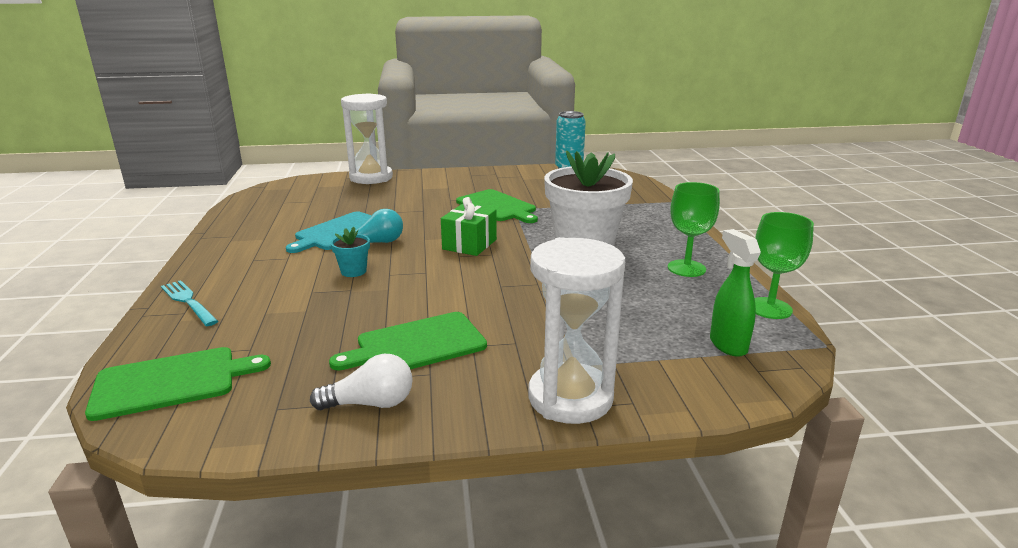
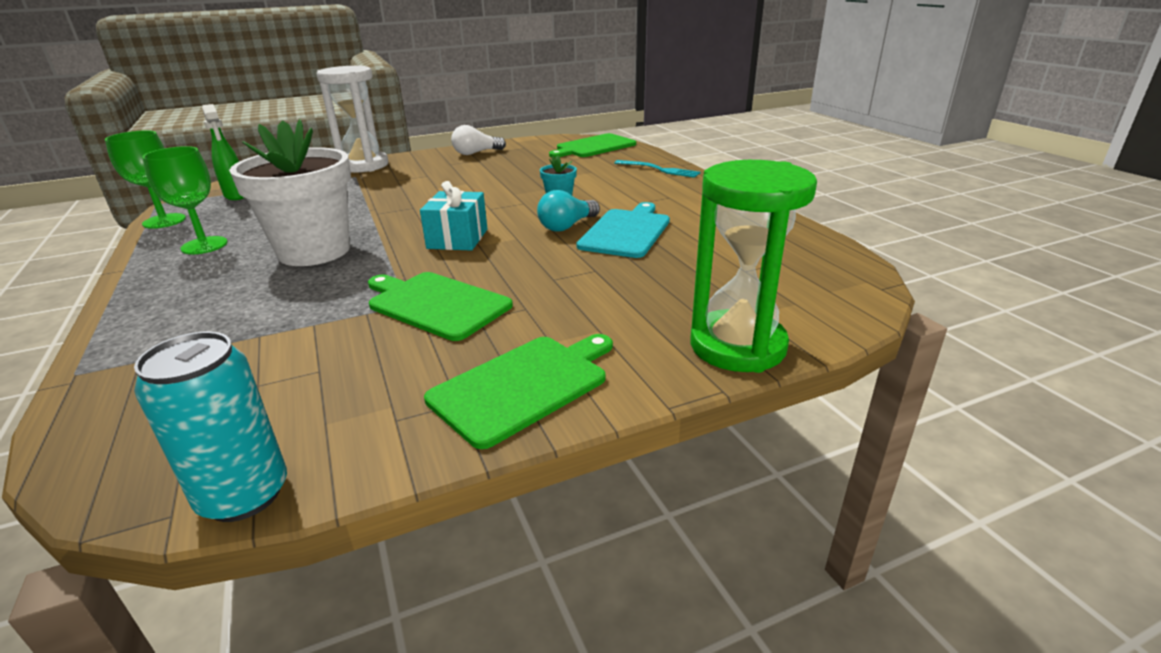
camera: 165 degrees right, 5 degrees up
green cutting board [329,312,487,370] -> green cutting board moved to [424,334,613,449]
white hourglass [341,93,393,184] -> green hourglass [690,160,817,373]
green gift [441,197,497,256] -> turquoise gift [420,181,487,251]

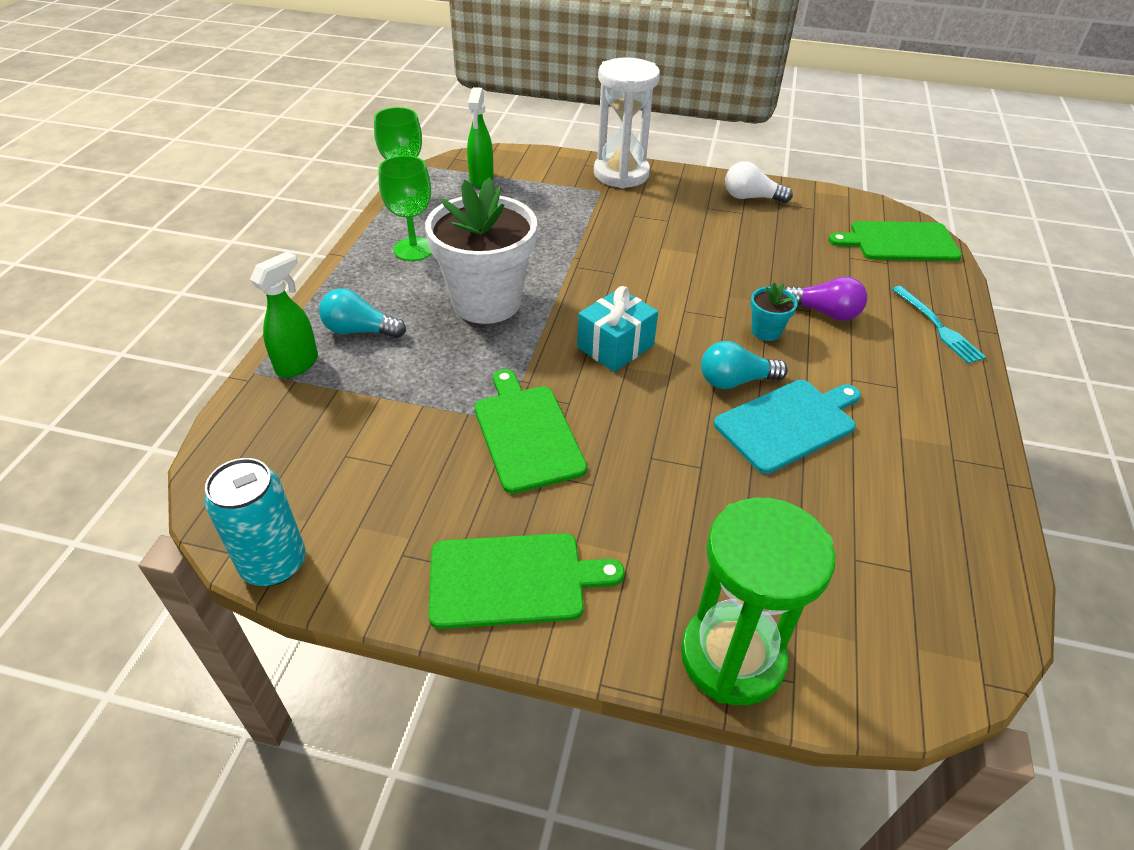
camera: 35 degrees right, 15 degrees up
none -> green spray bottle [250,251,318,378]
none -> turquoise light bulb [319,289,406,338]
none -> purple light bulb [784,277,867,321]

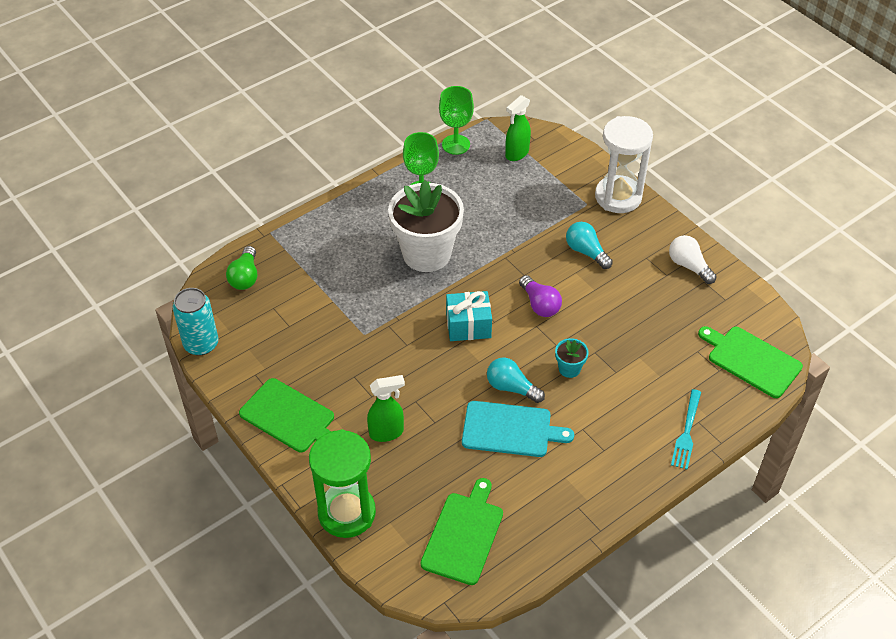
camera: 40 degrees right, 5 degrees up
green spray bottle [250,251,318,378] -> green spray bottle moved to [367,375,405,442]
turquoise light bulb [319,289,406,338] -> turquoise light bulb moved to [566,222,613,269]
green cutting board [474,369,587,494] -> green cutting board moved to [421,478,503,585]
purple light bulb [784,277,867,321] -> purple light bulb moved to [519,275,562,317]
none -> green light bulb [226,246,257,290]

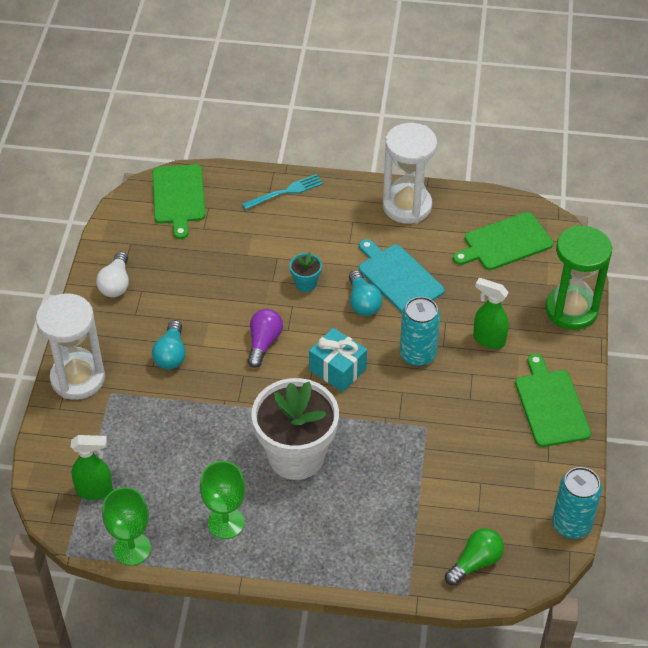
camera: 135 degrees left, 0 degrees up
none -> white hourglass [383,123,437,224]
none -> turquoise can [400,297,440,366]

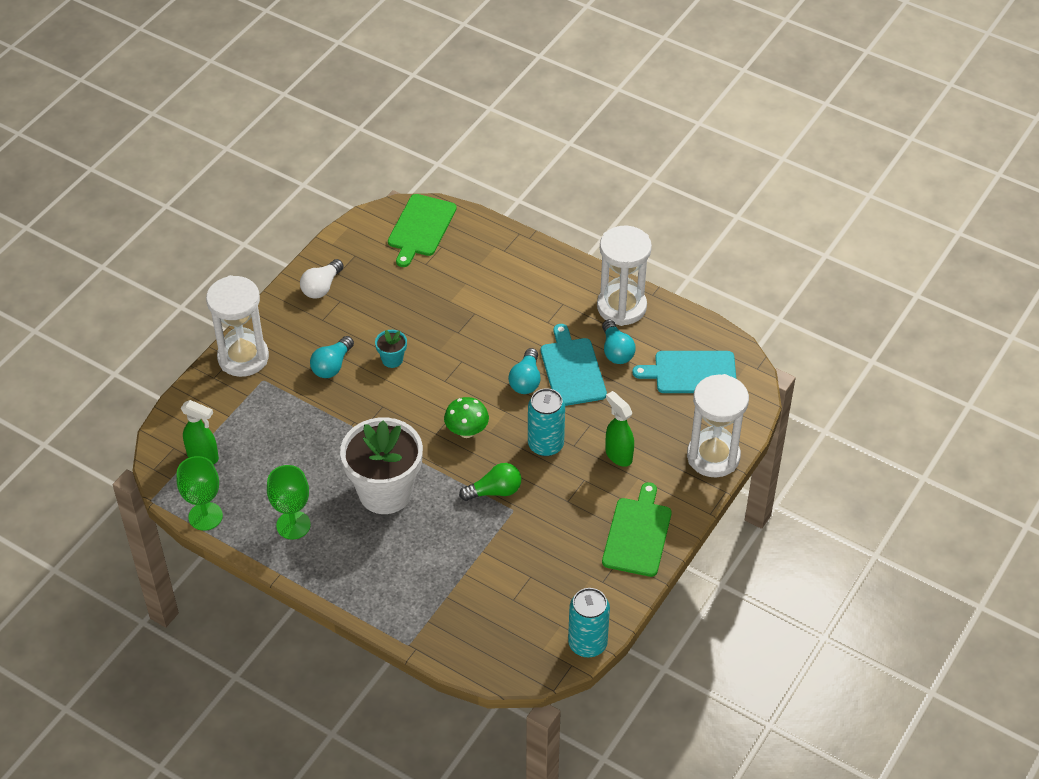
camera: 25 degrees right, 0 degrees up
turquoise fork [242,174,323,210] -> none
purple light bulb [247,309,283,368] -> none
turquoise flower pot [289,252,322,292] -> turquoise flower pot moved to [375,330,407,368]
turquoise gift [309,328,367,392] -> green mushroom [444,397,489,438]
green light bulb [445,528,504,586] -> green light bulb moved to [459,463,521,501]
green cutting board [453,212,553,270] -> turquoise cutting board [632,351,736,393]
green hourglass [545,225,612,330] -> white hourglass [687,374,749,477]
none -> turquoise light bulb [602,320,636,364]

